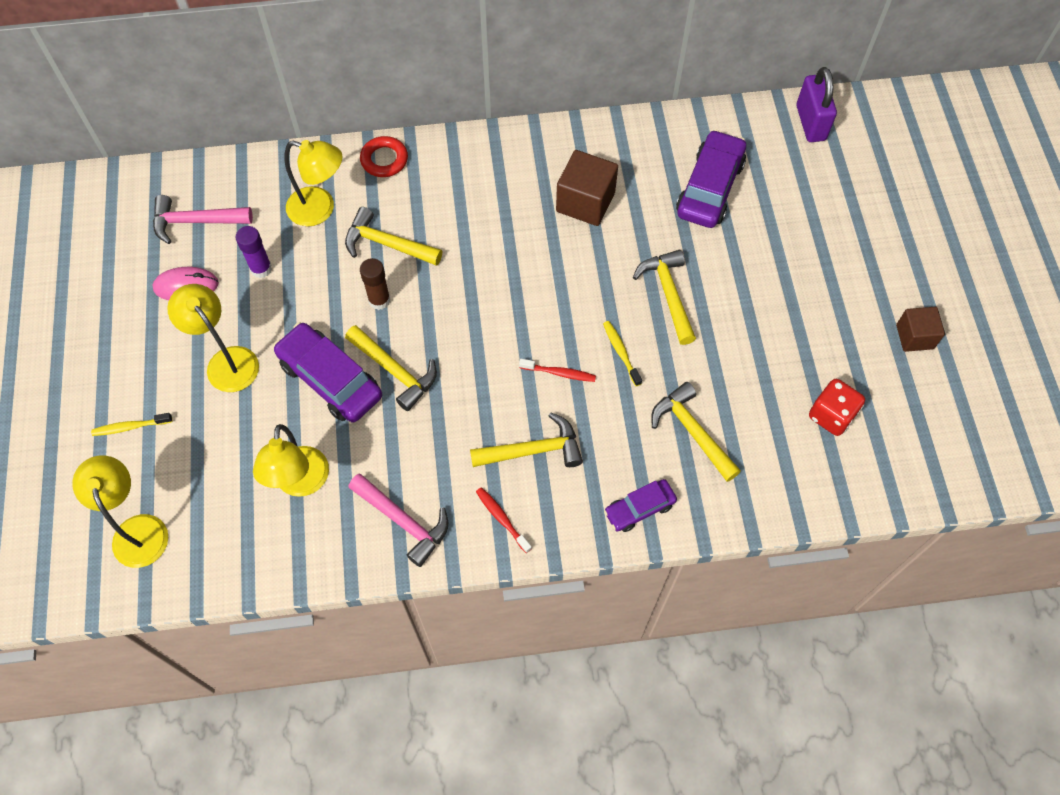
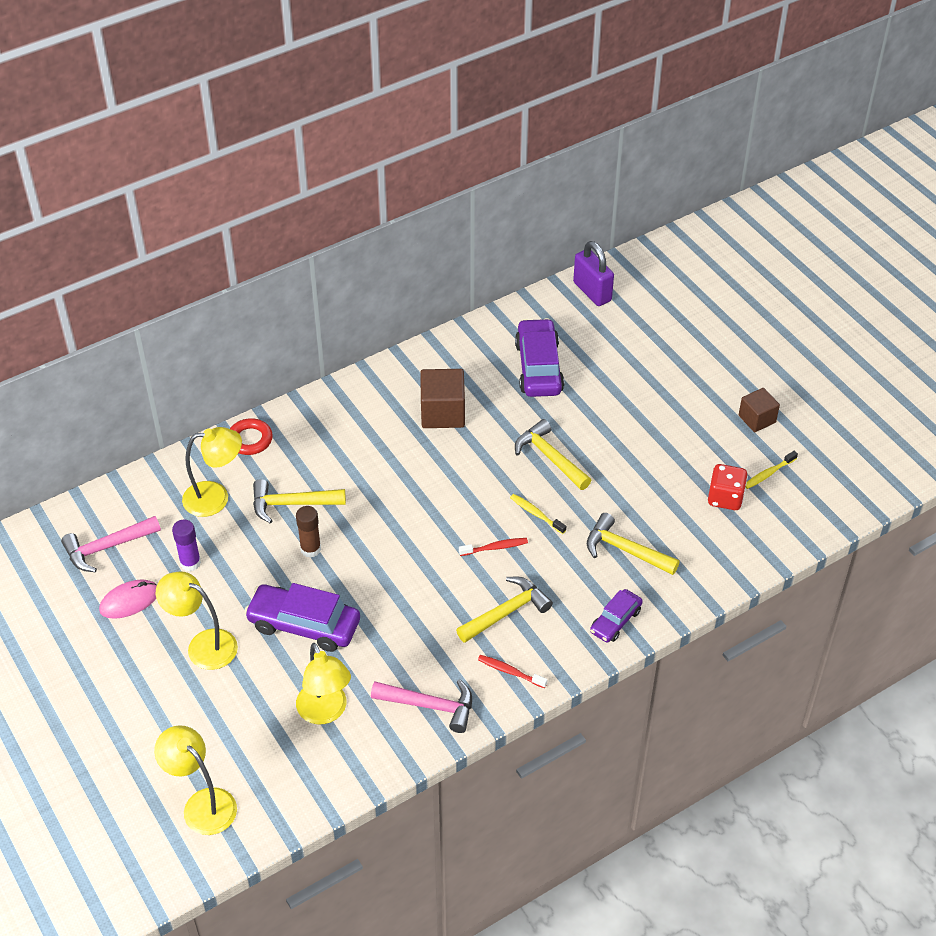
camera: 25 degrees left, 15 degrees down
yellow toothbrush [91,413,172,436] -> yellow toothbrush moved to [745,451,798,489]
yellow hammer [345,325,437,411] -> none

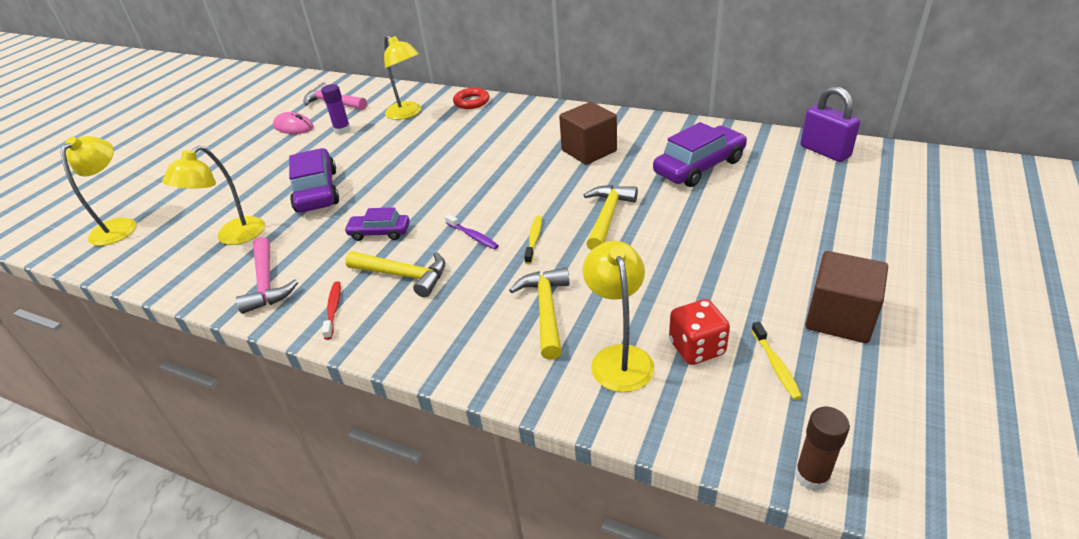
camera: 60 degrees right, 10 degrees down
yellow lamp [156,571,238,670] -> yellow lamp moved to [582,241,655,392]
yellow hammer [253,479,346,524] -> none
brown glue stick [296,506,321,558] -> brown glue stick moved to [795,406,850,491]
red toothbrush [459,538,528,556] -> purple toothbrush [445,214,499,250]
purple padlock [573,241,614,306] -> purple padlock turned 60 degrees counterclockwise [800,86,860,162]
purple car [590,589,643,643] -> purple car moved to [344,207,410,241]
brown cube [739,388,780,432] -> brown cube [805,251,888,343], size x1.55
yellow toothbrush [745,451,798,489] -> yellow toothbrush turned 120 degrees counterclockwise [751,322,802,400]

